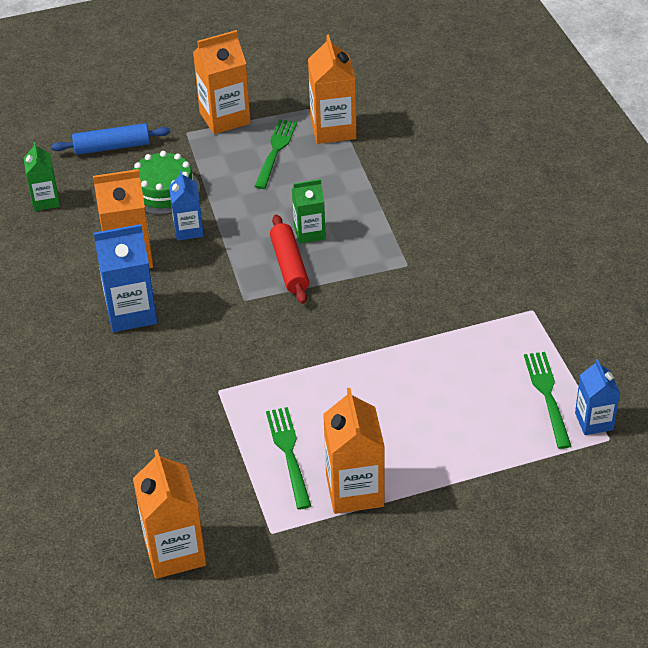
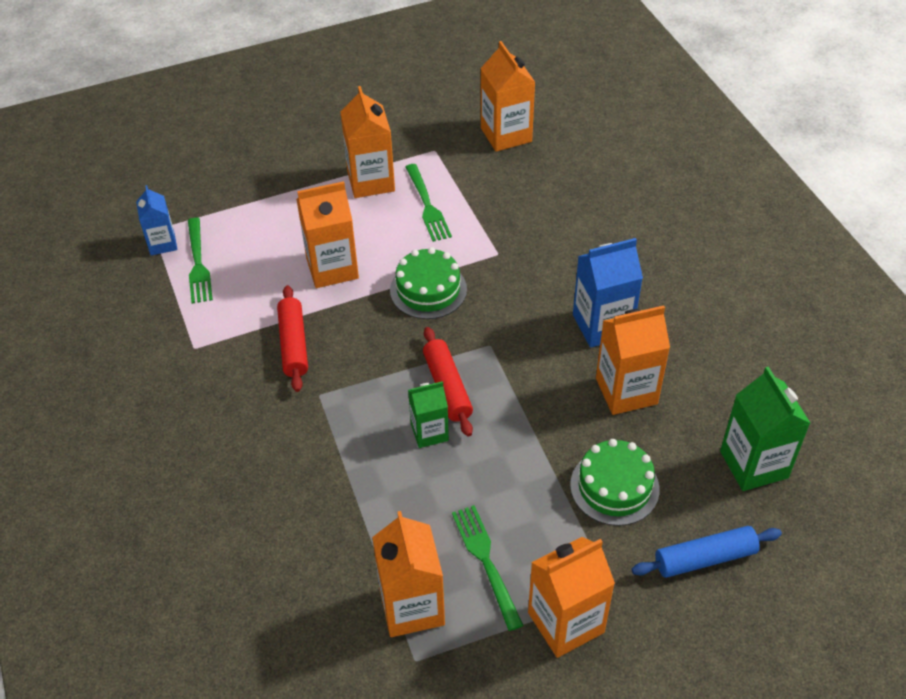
camera: 175 degrees right, 5 degrees up
green carton [24,142,60,211] -> green carton [720,367,810,491], size x1.60
blue carton [169,170,204,241] -> none
green fork [254,119,297,189] -> green fork turned 150 degrees clockwise [452,505,523,631]
none -> red rolling pin [277,285,308,392]
none -> orange carton [296,181,359,288]
none -> green cake [390,247,467,319]

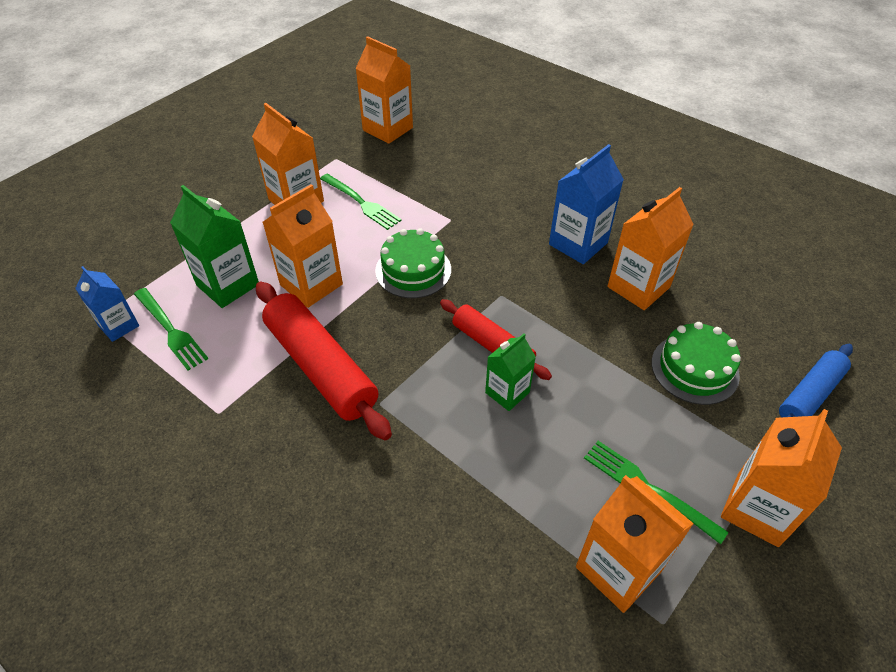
camera: 30 degrees left, 0 degrees up
red rolling pin [277,285,308,392] -> red rolling pin [256,282,392,440], size x1.64
green carton [720,367,810,491] -> green carton moved to [170,185,259,308]

